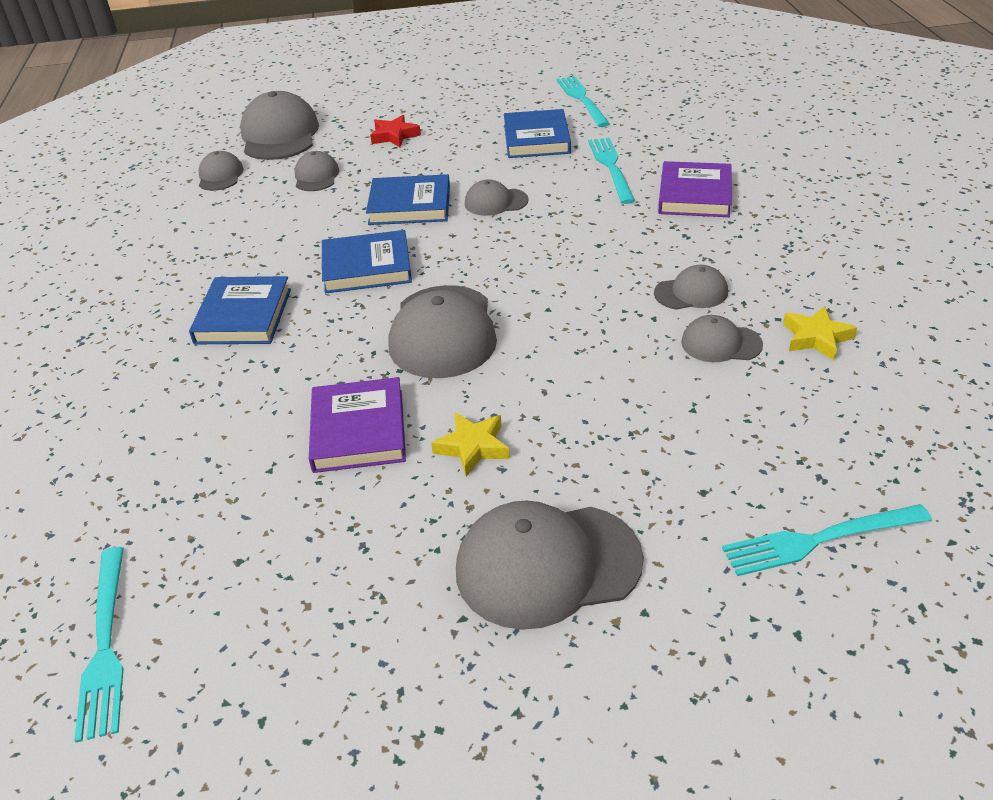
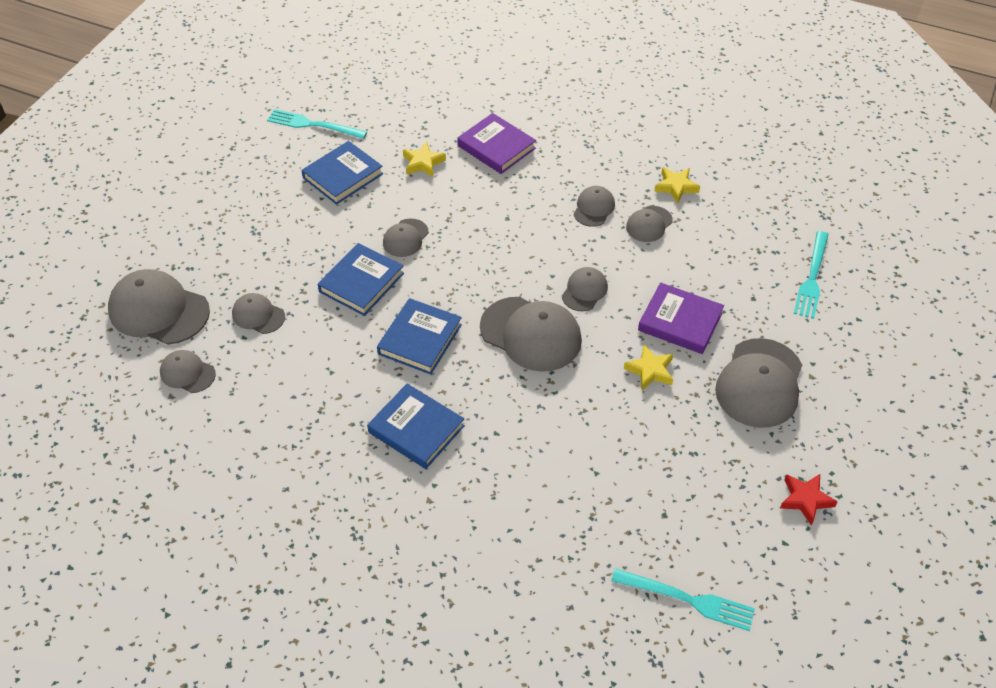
camera: 60 degrees left, 10 degrees up
purple book [309,377,406,473] -> purple book moved to [638,283,724,354]
red star [370,115,421,147] -> red star moved to [780,474,838,526]
blue book [504,109,571,158] -> blue book turned 75 degrees counterclockwise [301,141,383,205]
turquoise fork [588,138,635,204] -> yellow star [403,142,446,177]
none -> grey cap [562,267,608,311]

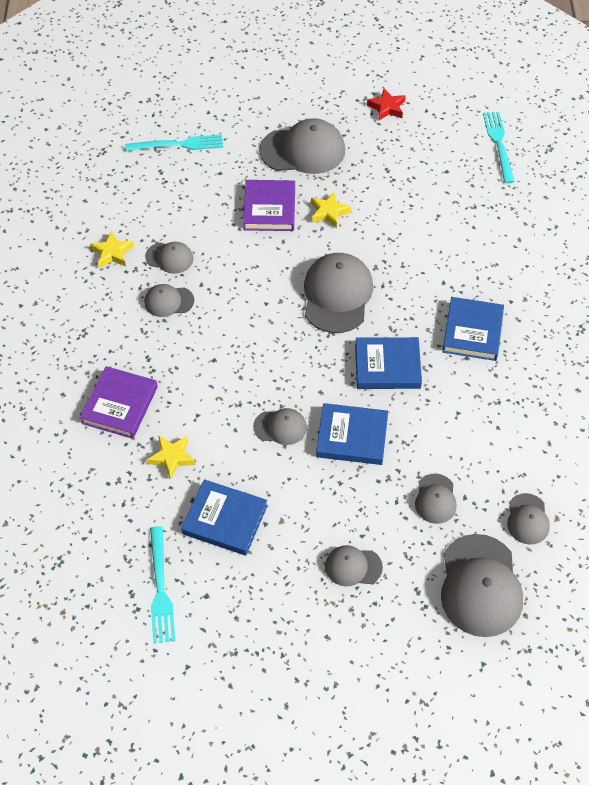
camera: 115 degrees left, 5 degrees up
grey cap [562,267,608,311] -> grey cap moved to [325,545,383,586]

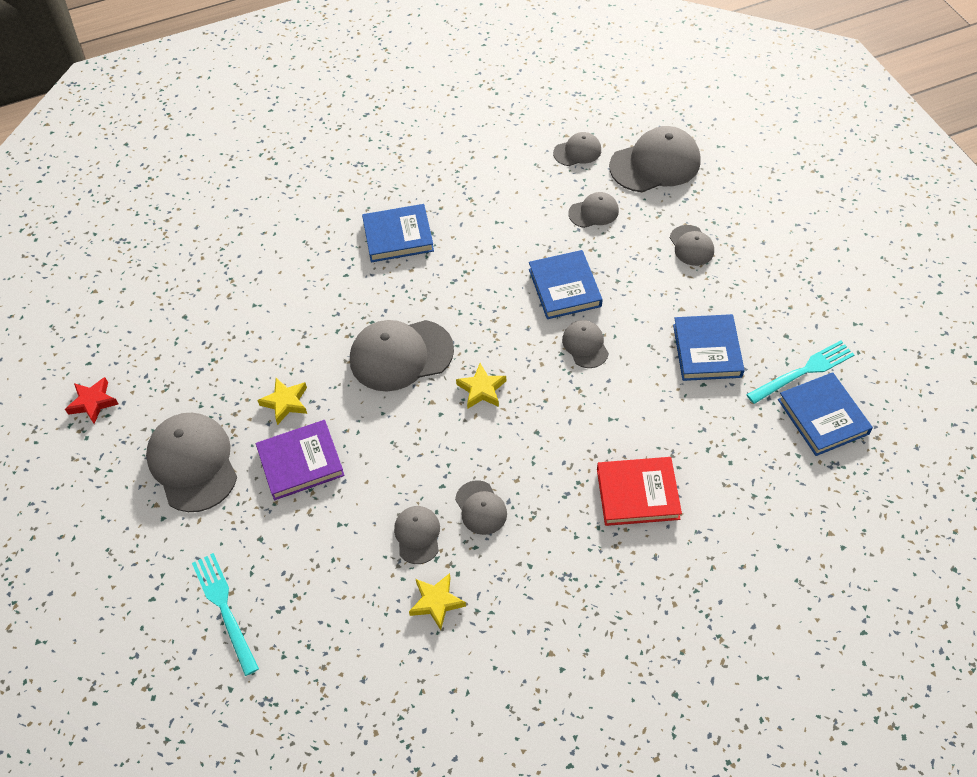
camera: 110 degrees left, 0 degrees up
purple book [80,366,158,439] -> red book [597,457,682,526]
yellow star [147,435,196,480] -> yellow star moved to [456,363,506,408]
blue book [355,337,422,389] -> blue book moved to [778,372,873,456]
turquoise fork [483,112,514,184] -> none

